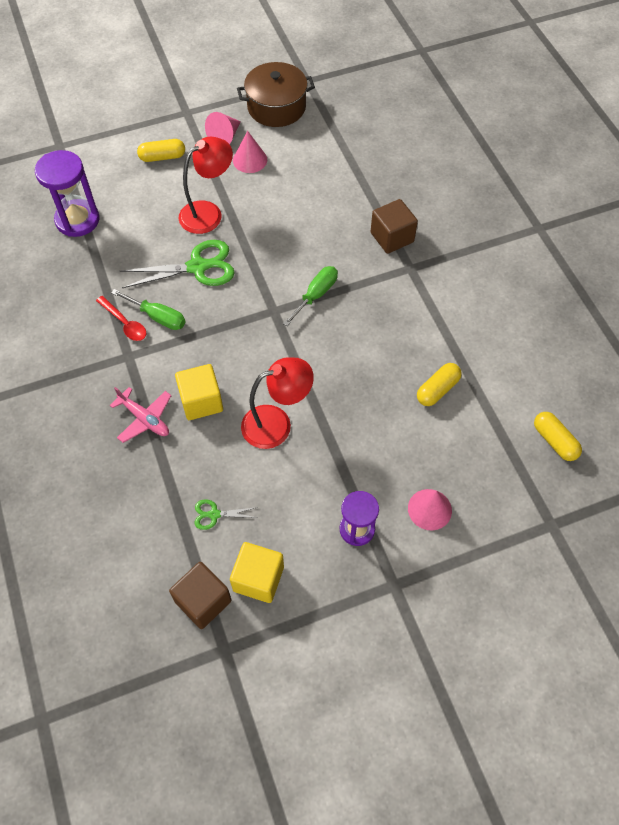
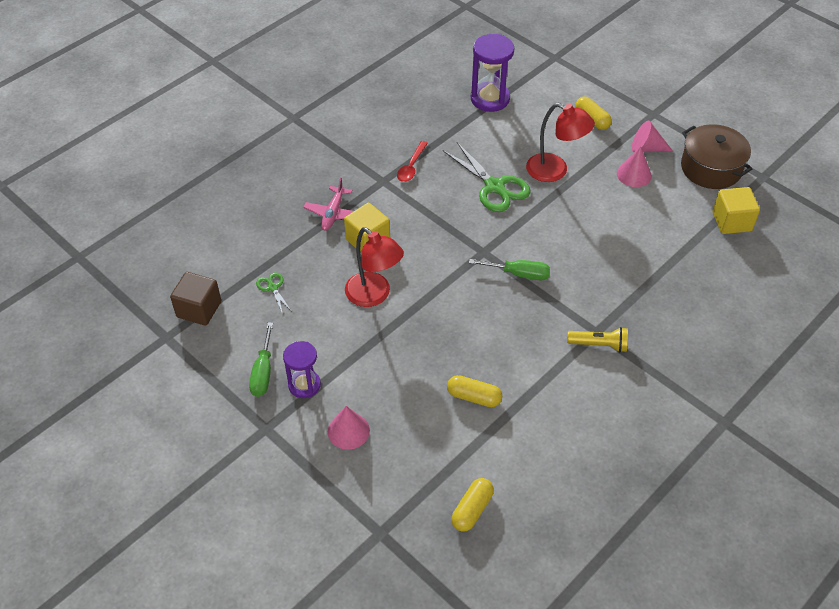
camera: 65 degrees right, 10 degrees down
green screwdriver [111,289,185,330] -> green screwdriver moved to [249,322,273,397]
yellow cube [230,542,284,603] -> yellow cube moved to [712,187,760,234]
brown cube [371,199,418,254] -> none
none -> yellow flashlight [567,327,628,352]

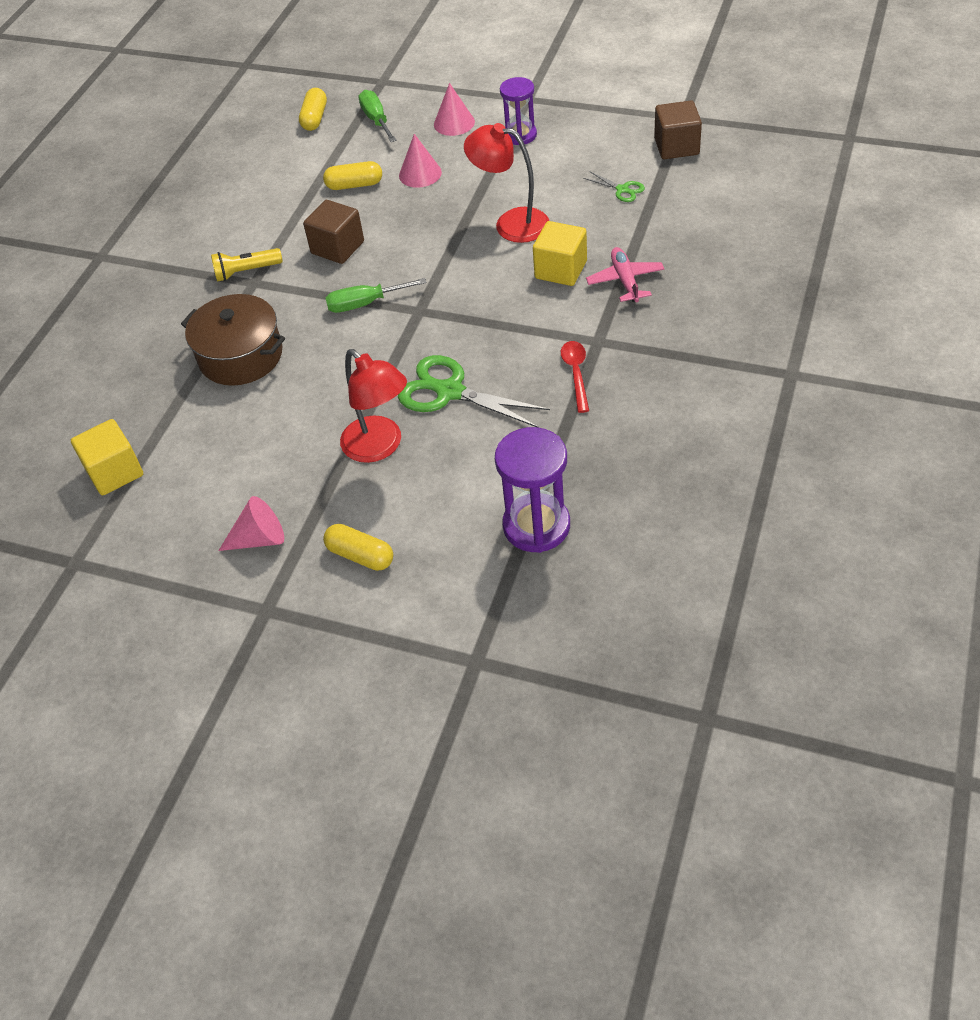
camera: 160 degrees right, 0 degrees up
green screwdriver [249,322,273,397] -> green screwdriver moved to [359,90,396,142]
red lamp [526,103,595,182] -> red lamp turned 135 degrees counterclockwise [340,349,407,463]
pink cone [617,147,652,187] -> pink cone moved to [399,134,442,188]
brown pot [681,124,752,189] -> brown pot moved to [181,294,285,386]
none -> brown cube [303,200,364,264]

